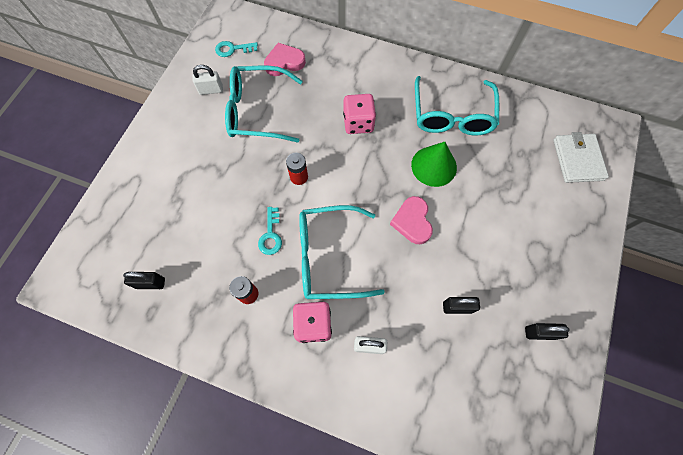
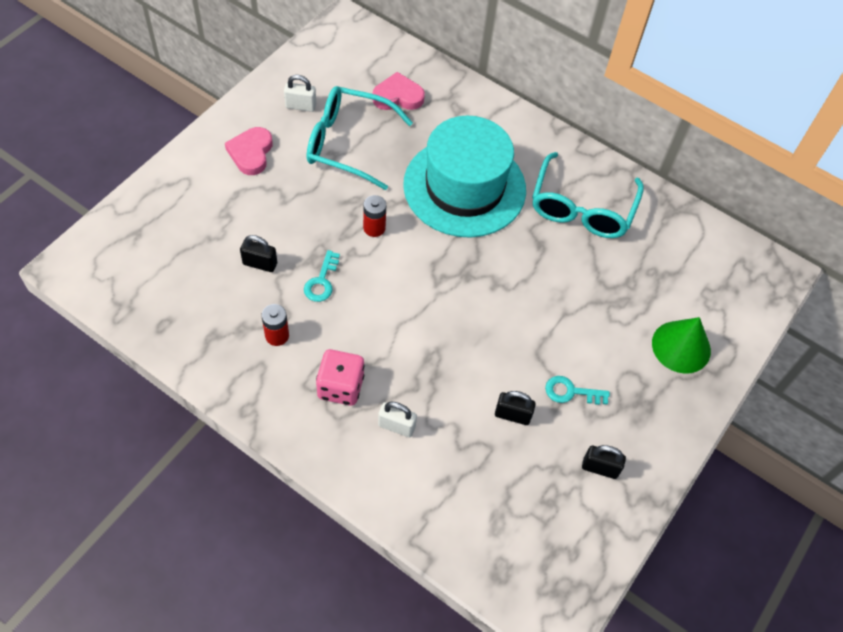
camera: 10 degrees right, 10 degrees down
black padlock [123,272,165,289] -> black padlock moved to [240,235,277,272]
turquoise key [215,41,258,57] -> turquoise key moved to [545,376,610,405]
turquoise glasses [299,205,385,299] -> none
pink dice [343,94,376,134] -> turquoise hat [403,116,526,238]
pink heart [390,196,433,244] -> pink heart moved to [225,127,272,175]
green cone [411,142,457,187] -> green cone moved to [652,317,711,374]
white wallet [553,132,609,183] -> none

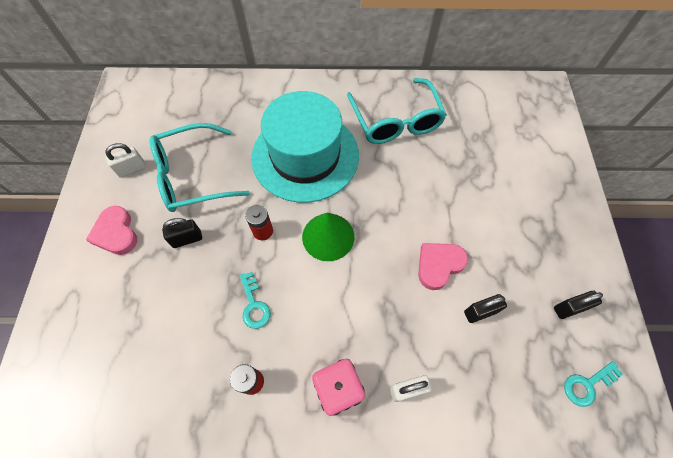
camera: 30 degrees left, 5 degrees up
black padlock [240,235,277,272] -> black padlock moved to [162,218,202,248]
pink heart [372,72,425,110] -> pink heart moved to [418,243,468,290]
turquoise key [545,376,610,405] -> turquoise key moved to [564,361,623,407]
green cone [652,317,711,374] -> green cone moved to [302,213,354,261]

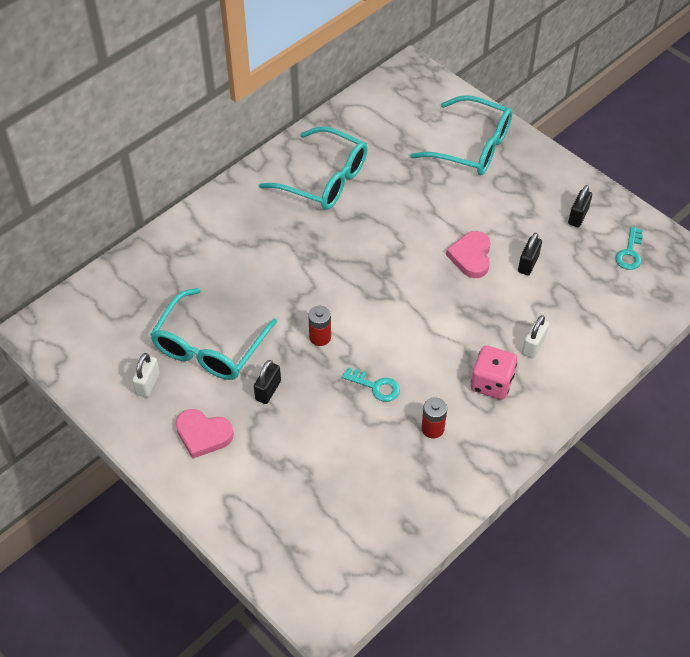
camera: 45 degrees left, 10 degrees down
turquoise hat [251,91,359,203] -> none
green cone [302,213,354,261] -> none
none -> turquoise glasses [410,95,512,175]

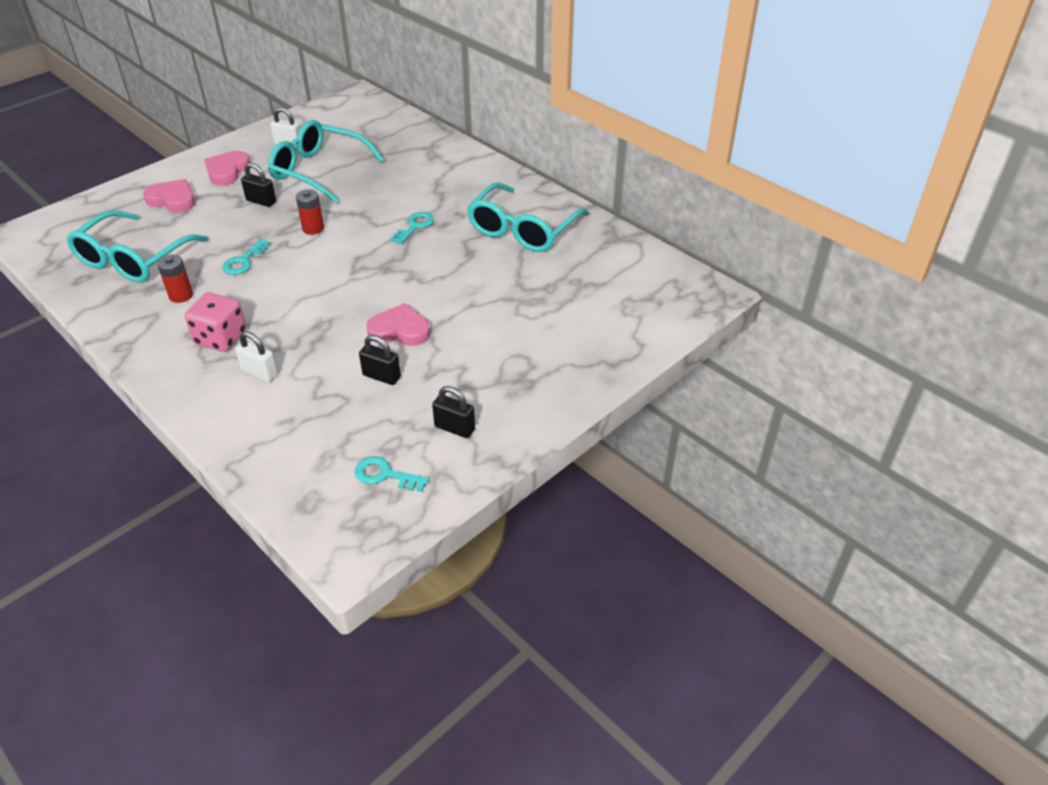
camera: 90 degrees right, 10 degrees down
turquoise glasses [410,95,512,175] -> turquoise glasses moved to [67,210,208,283]
none -> pink heart [143,179,195,213]
none -> turquoise key [391,212,434,245]

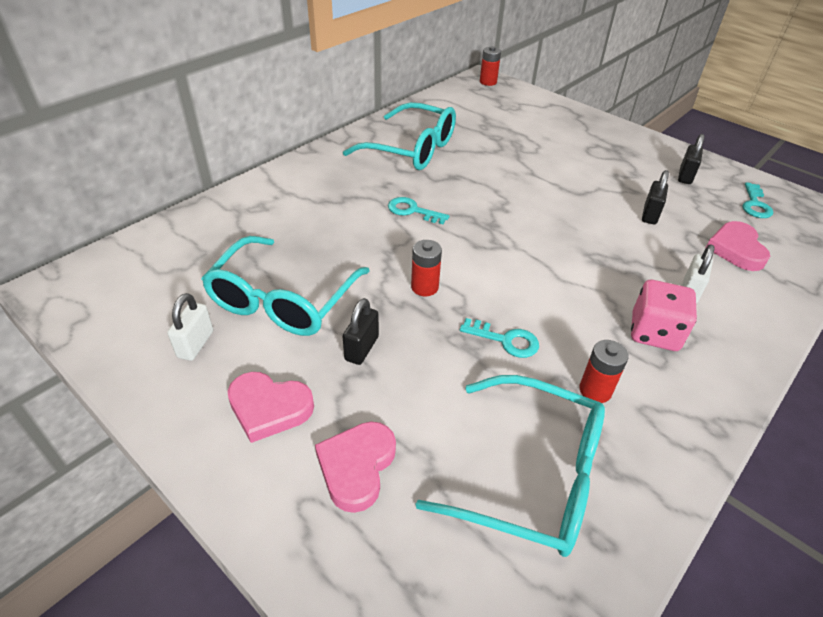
camera: 95 degrees left, 0 degrees up
pink heart [366,303,430,346] -> pink heart moved to [706,221,770,271]
none -> red battery [480,46,501,86]

